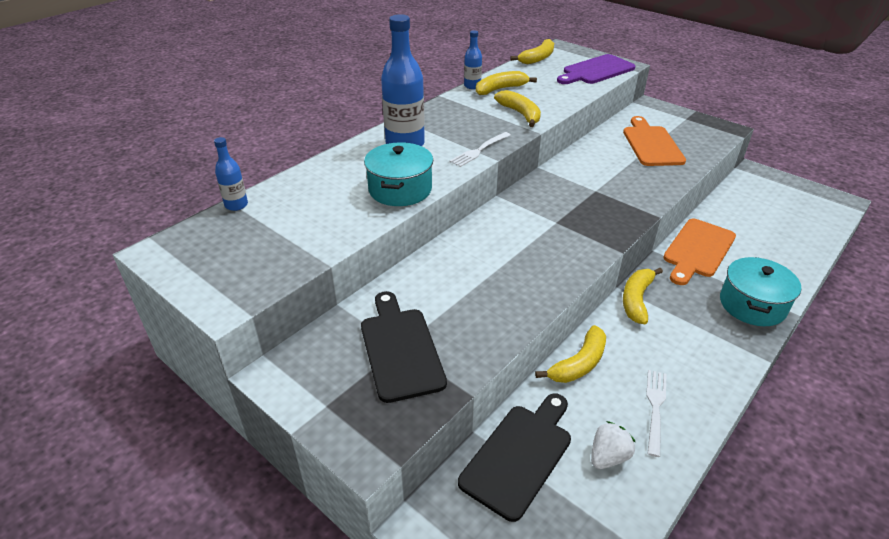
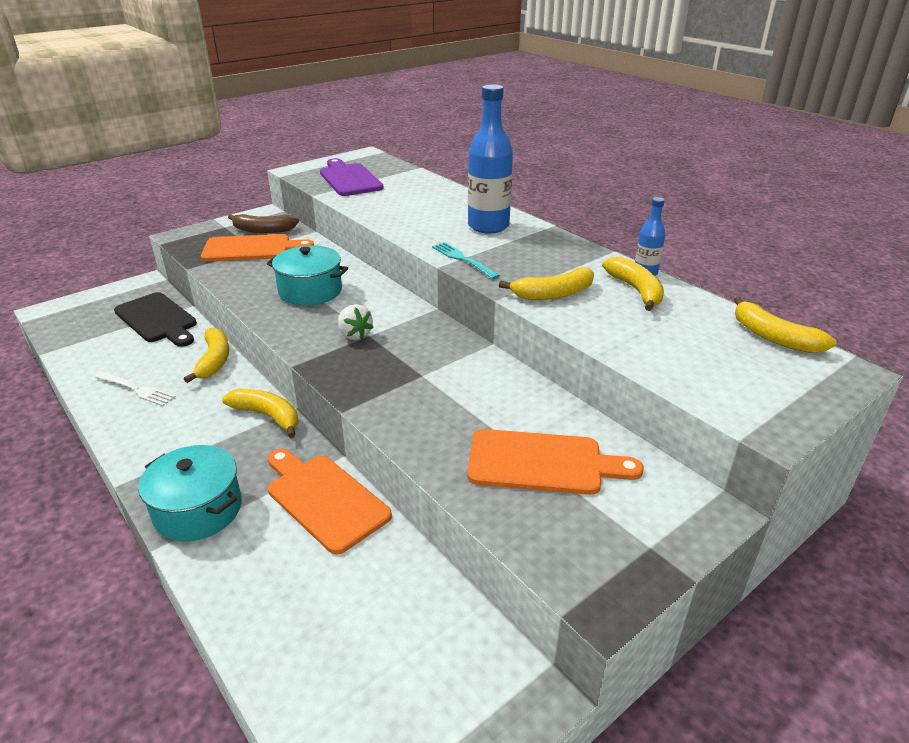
camera: 100 degrees right, 5 degrees down
blue bottle [214,137,248,211] -> none
black cutting board [361,291,447,403] -> orange cutting board [201,234,314,262]
turquoise pot [364,142,433,206] -> turquoise pot moved to [267,245,348,306]
white fork [450,132,511,167] -> turquoise fork [432,242,500,279]
yellow banana [535,325,606,383] -> yellow banana turned 150 degrees counterclockwise [184,327,229,383]
purple cutting board [557,54,635,84] -> purple cutting board moved to [320,158,384,196]
white strawberry [591,421,635,469] -> white strawberry moved to [338,304,374,340]
none -> brown banana [228,214,299,233]

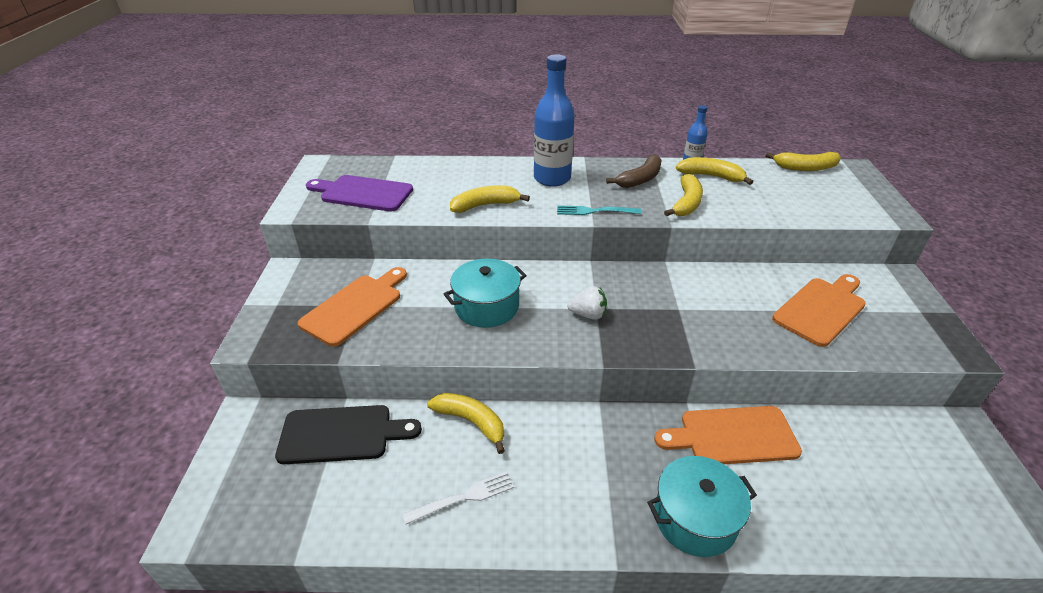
camera: 50 degrees left, 5 degrees up
yellow banana [222,389,298,438] -> yellow banana moved to [450,185,530,213]
brown banana [228,214,299,233] -> brown banana moved to [606,154,662,188]

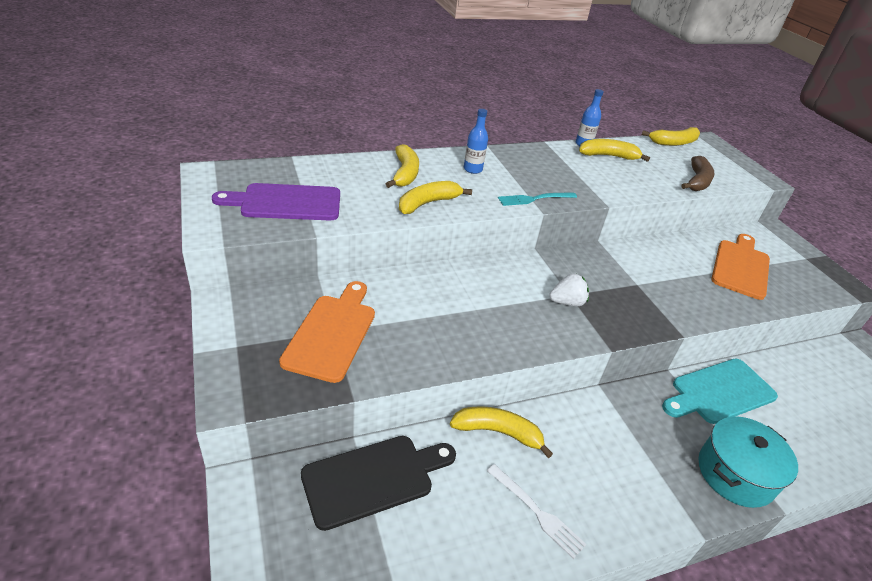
camera: 25 degrees left, 0 degrees up
white fork [402,471,514,524] -> white fork turned 90 degrees clockwise [487,464,587,559]
turquoise pot [444,259,527,328] -> none
blue bottle [534,54,575,187] -> blue bottle [464,109,488,174], size x0.51
brown banana [606,154,662,188] -> brown banana moved to [681,156,715,191]
orange cutting board [654,406,802,464] -> turquoise cutting board [662,359,778,424]
yellow banana [664,174,703,216] -> yellow banana moved to [386,144,419,188]

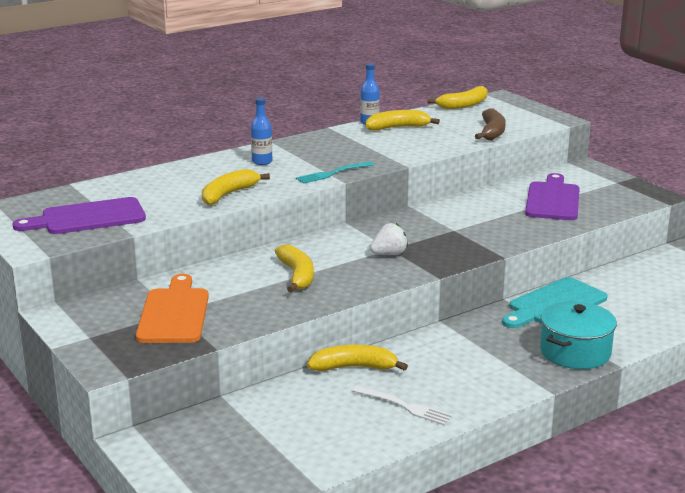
camera: 10 degrees left, 15 degrees down
black cutting board [301,436,456,531] -> none
yellow banana [386,144,419,188] -> yellow banana moved to [275,244,314,293]
orange cutting board [711,234,770,300] -> purple cutting board [525,173,580,220]

